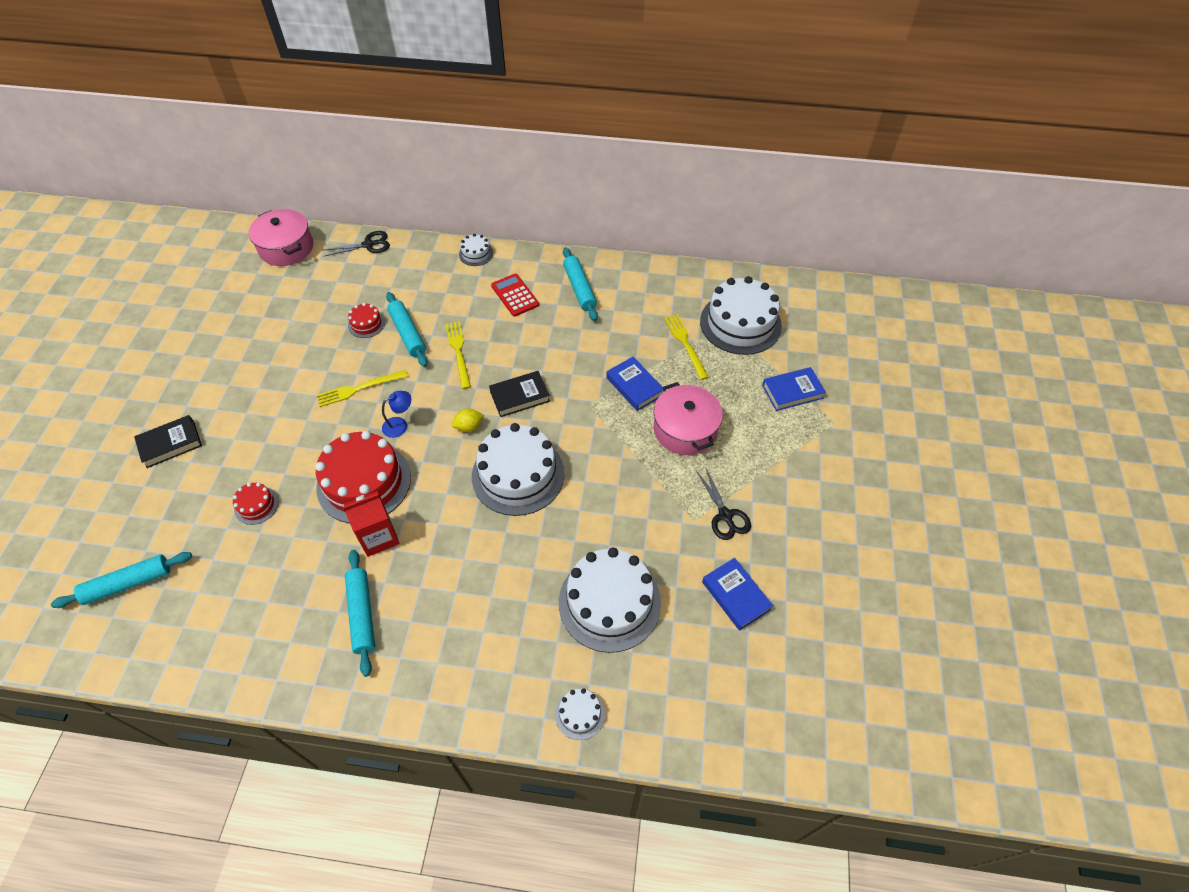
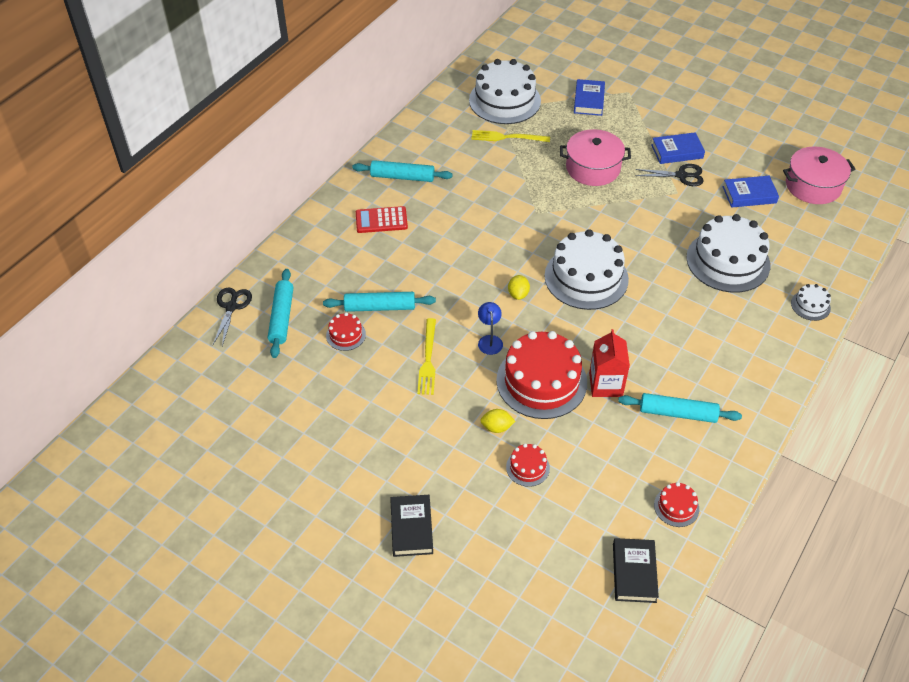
camera: 65 degrees left, 5 degrees down
turquoise rolling pin [51,552,192,608] -> turquoise rolling pin moved to [268,269,293,358]
pink pot [248,209,313,266] -> pink pot moved to [783,146,855,204]
yellow fork [446,321,471,389] -> none
white cake [459,234,493,266] -> none
black book [489,371,550,417] -> black book moved to [613,538,659,603]
blue book [606,357,663,411] -> blue book moved to [651,132,705,164]
none -> yellow lemon [480,409,515,433]
none -> red cake [654,482,699,527]

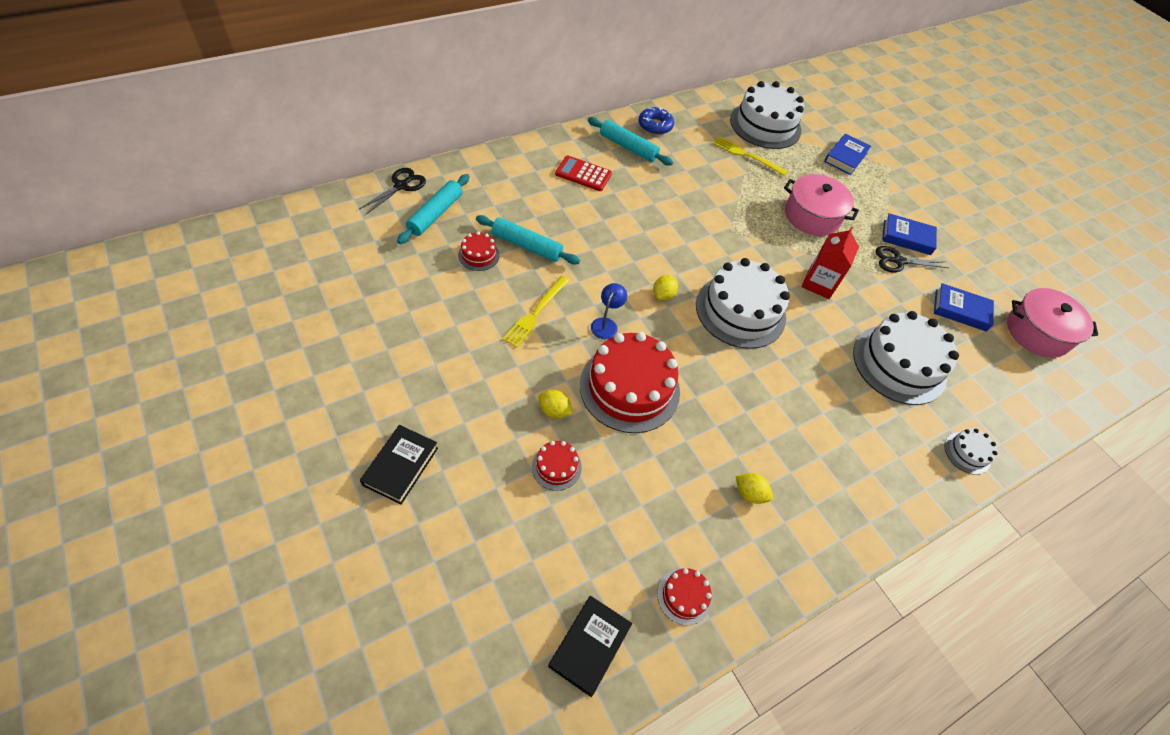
camera: 20 degrees right, 5 degrees up
red carton [589,329,630,397] -> red carton moved to [801,227,859,299]
turquoise rolling pin [618,393,742,423] -> yellow lemon [736,473,773,504]
black scissors [635,164,704,186] -> black scissors turned 150 degrees clockwise [875,246,949,273]
none -> blue donut [639,107,674,135]

